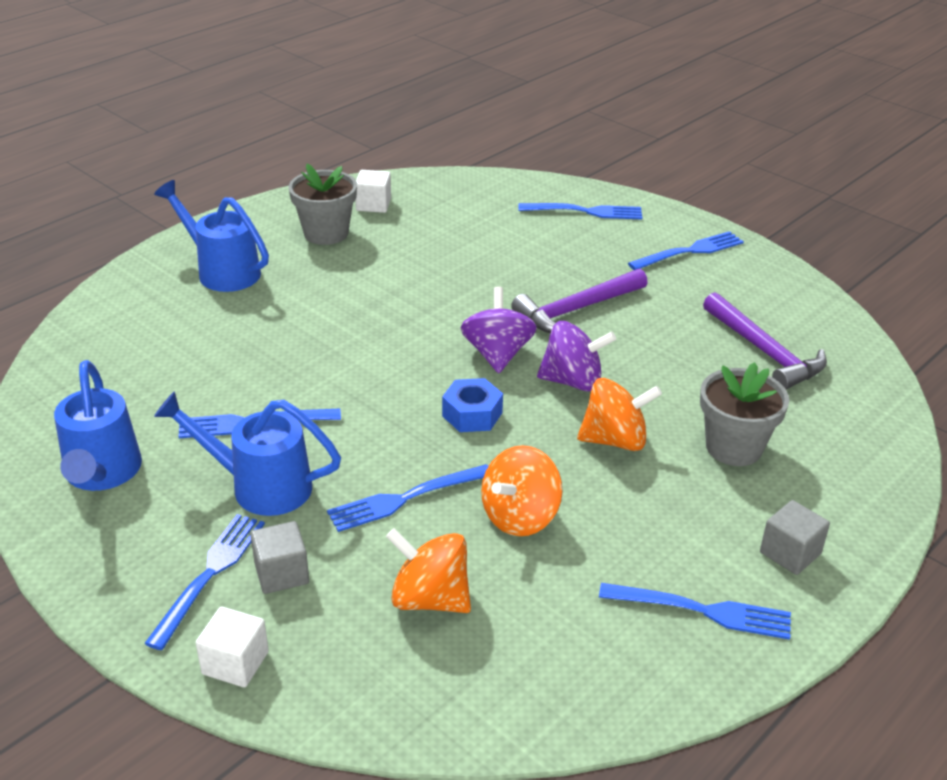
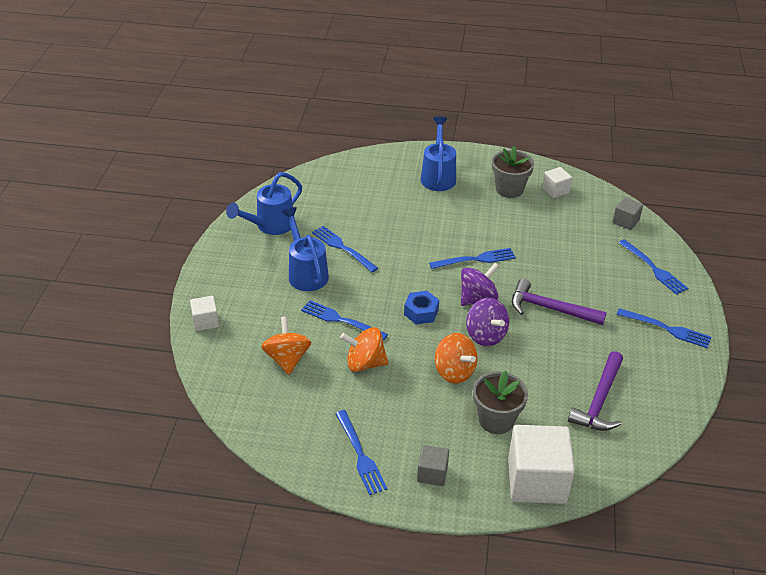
camera: 55 degrees right, 5 degrees up
blue fork [144,514,265,650] -> blue fork moved to [429,248,516,269]
grey cube [250,521,309,594] -> grey cube moved to [612,197,643,230]
none -> white cube [508,425,575,504]

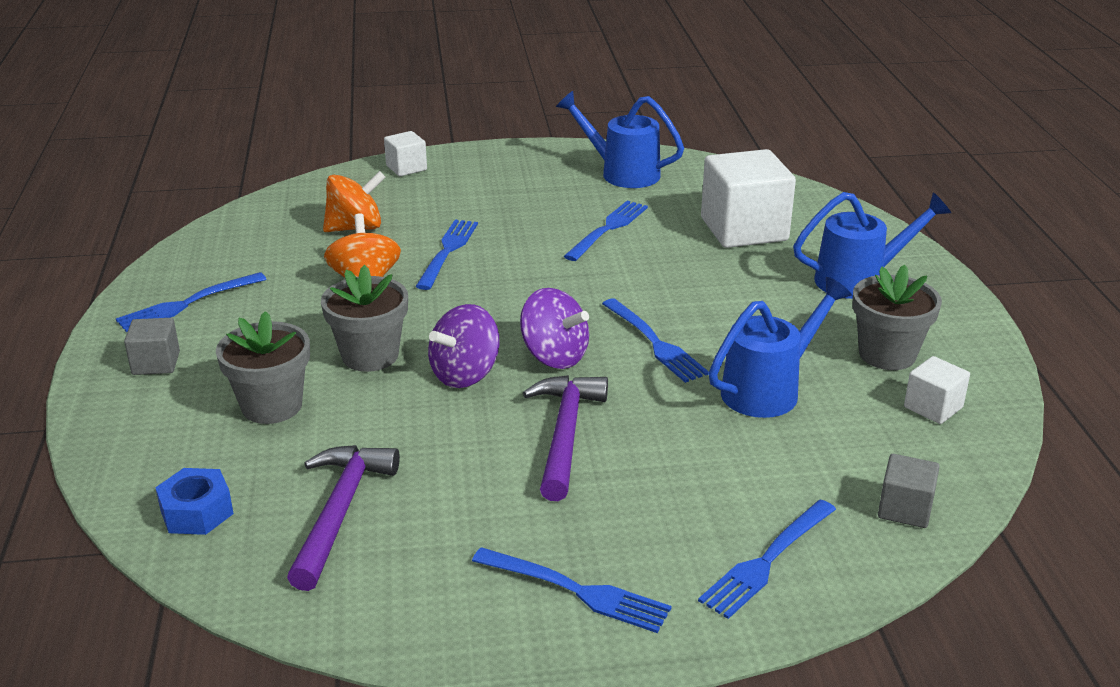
camera: 75 degrees right, 10 degrees down
blue watering can [282,207,329,291] -> blue watering can moved to [709,277,852,418]
blue nut [404,291,439,324] -> blue nut moved to [155,468,234,535]
orange spinning top [435,333,478,384] -> grey flower pot [321,265,408,372]
white cube [508,425,575,504] -> white cube moved to [701,149,796,248]
purple hammer [568,351,623,431] -> purple hammer turned 90 degrees clockwise [287,445,400,591]
blue fork [616,308,711,348] -> blue fork turned 75 degrees counterclockwise [472,547,672,633]

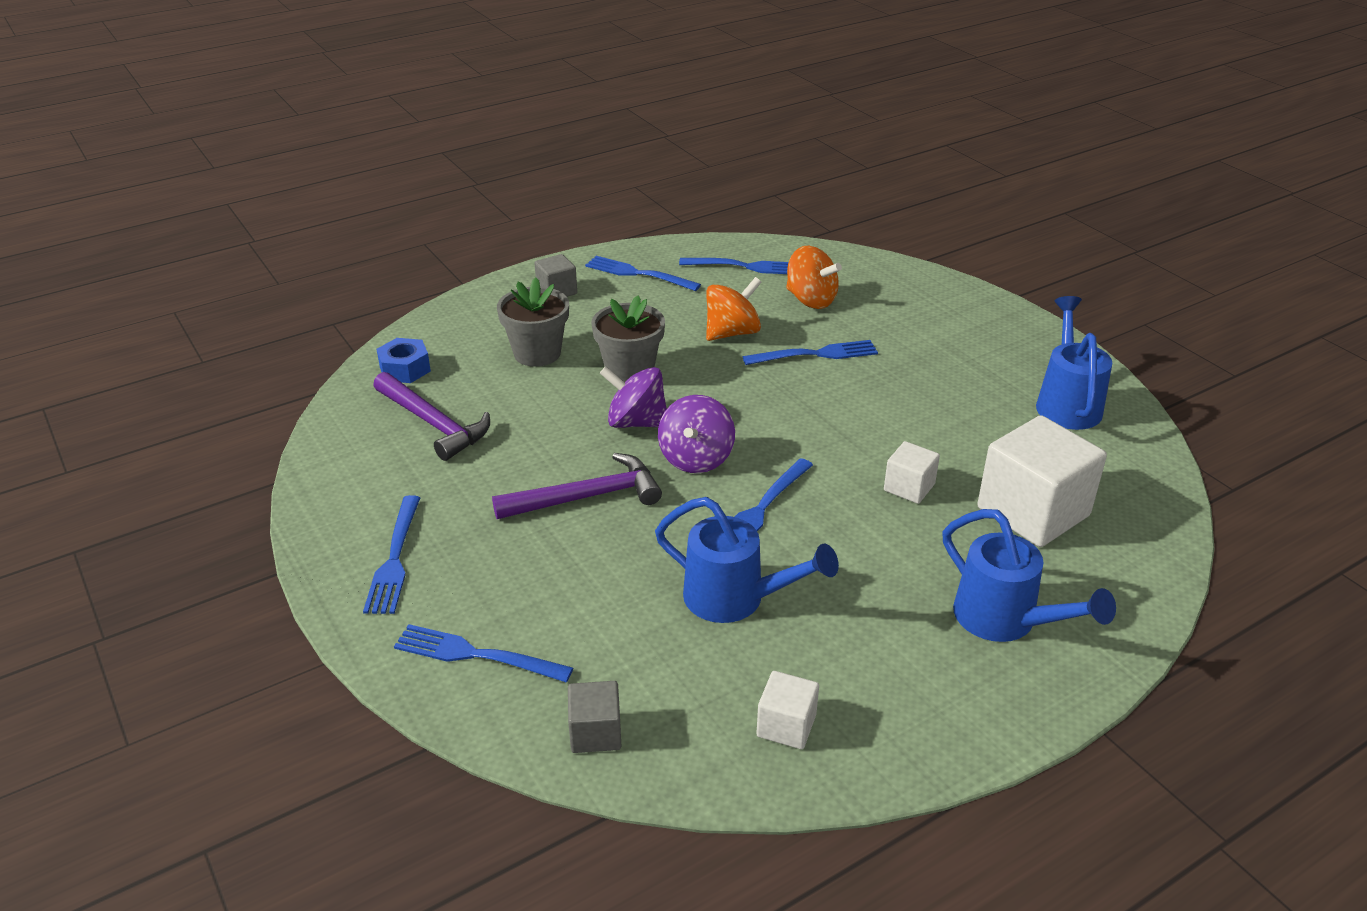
camera: 65 degrees right, 5 degrees up
purple hammer [287,445,400,591] -> purple hammer turned 60 degrees clockwise [373,372,490,461]
white cube [384,131,427,176] -> white cube moved to [884,441,940,504]
blue fork [564,201,648,261] -> blue fork moved to [679,258,789,274]
grey flower pot [853,265,942,370] -> none

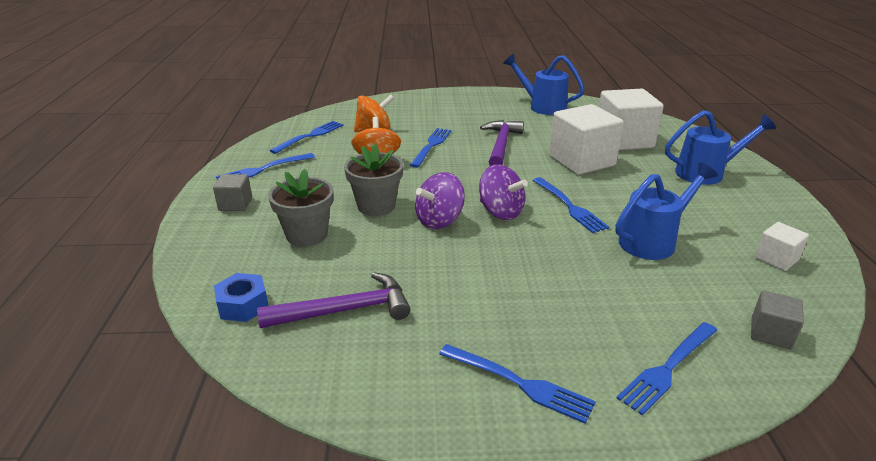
camera: 60 degrees left, 5 degrees down
purple hammer [492,453,662,519] -> purple hammer moved to [480,120,524,166]
white cube [884,441,940,504] -> white cube [549,104,624,175], size x2.02

